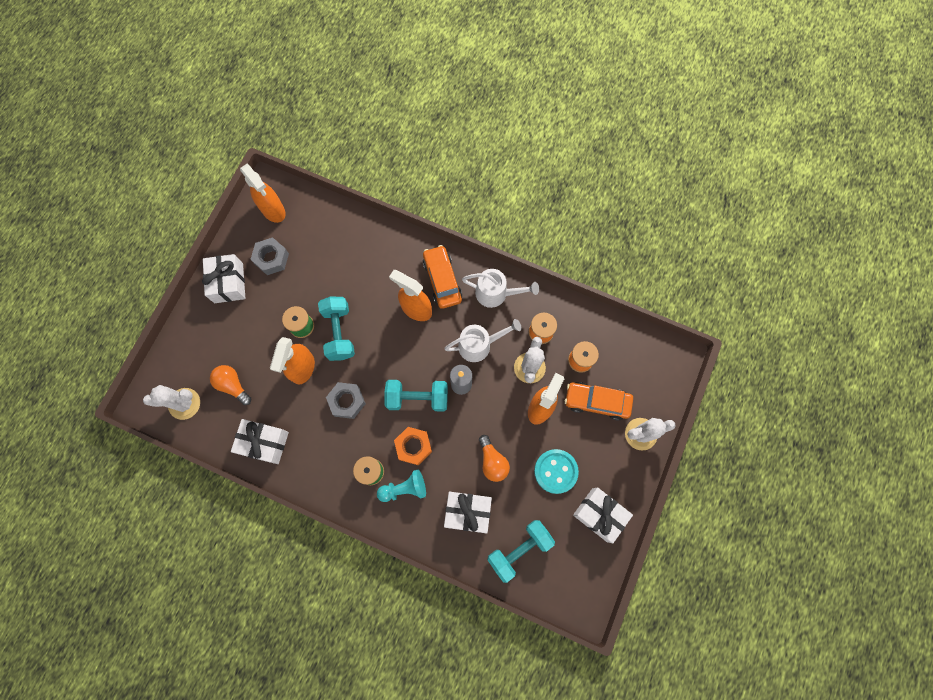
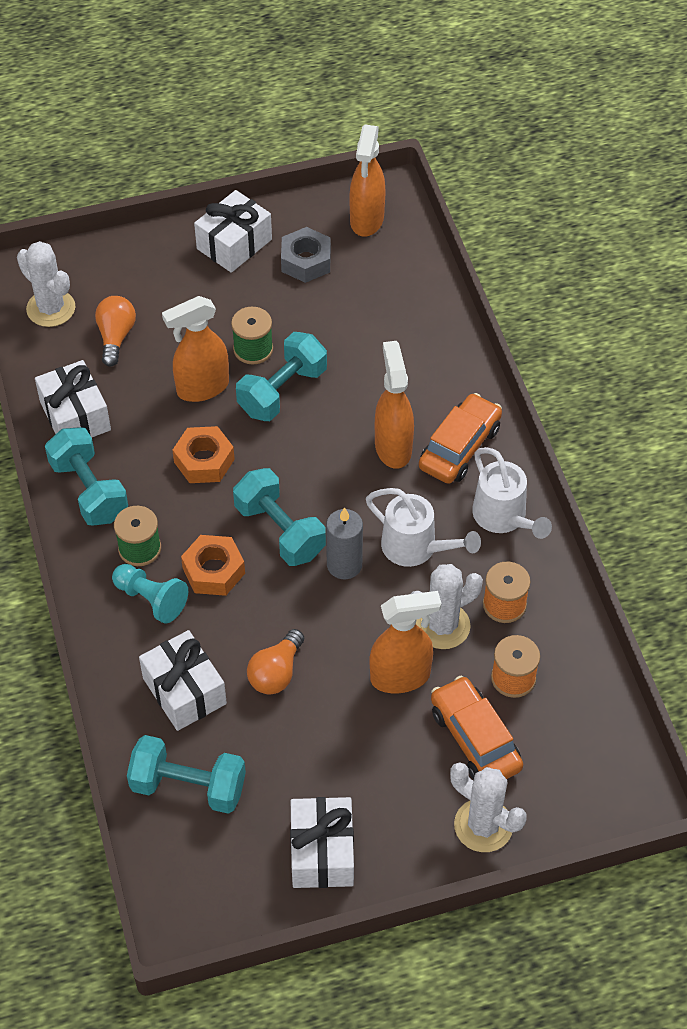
camera: 50 degrees right, 20 degrees down
grey nut [326,382,366,419] -> orange nut [172,426,235,483]
turquoise button [534,449,579,494] -> none
none -> turquoise dumbbell [45,427,128,526]

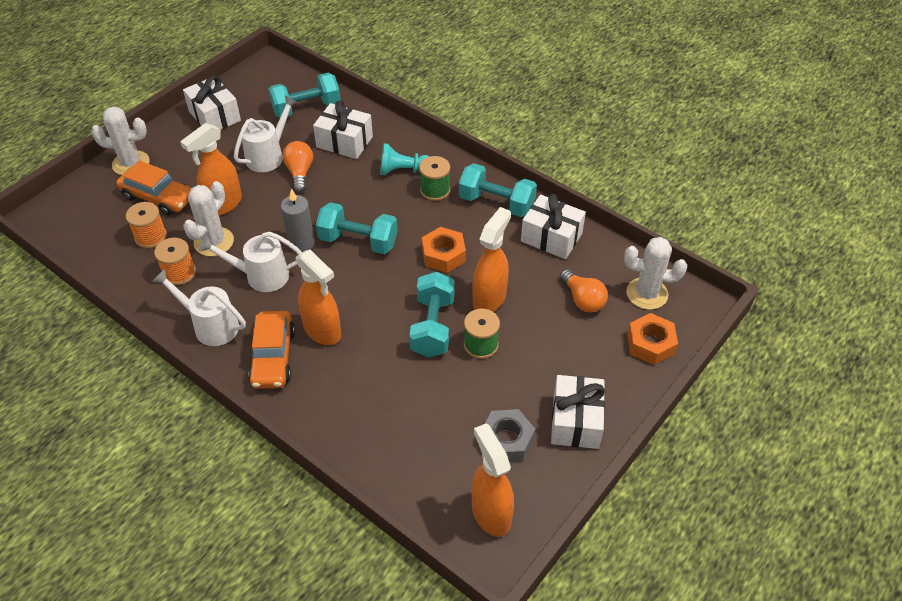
camera: 145 degrees right, 5 degrees down
orange nut [181,535,245,596] -> orange nut moved to [627,313,678,365]
none -> white watering can [234,96,298,172]

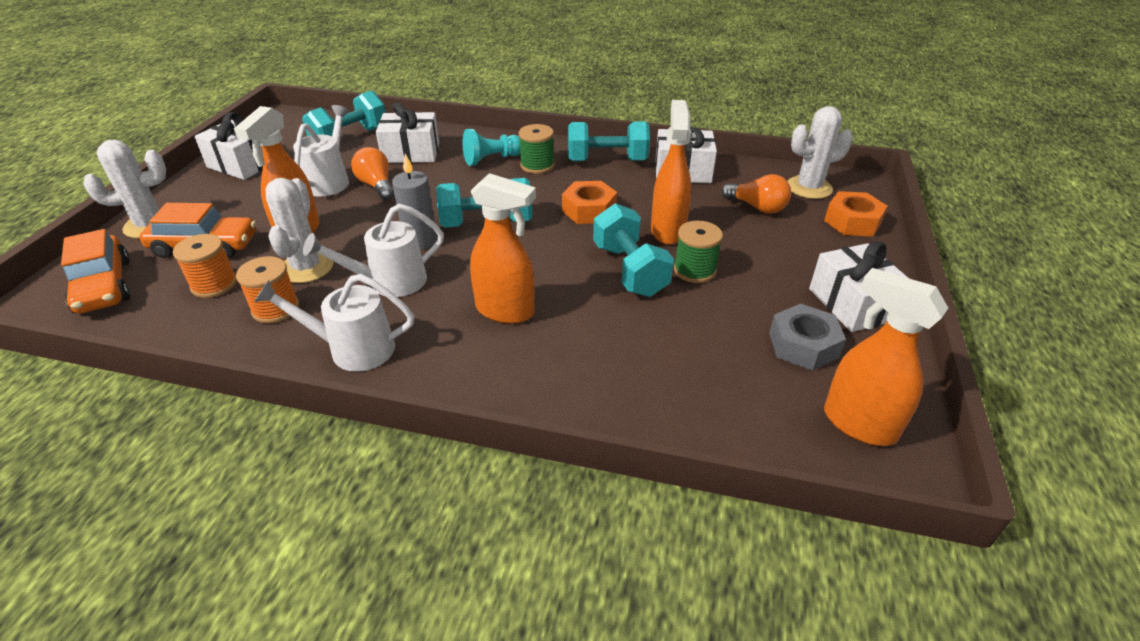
camera: 25 degrees left, 10 degrees down
orange car [248,311,295,389] -> orange car moved to [61,229,130,314]

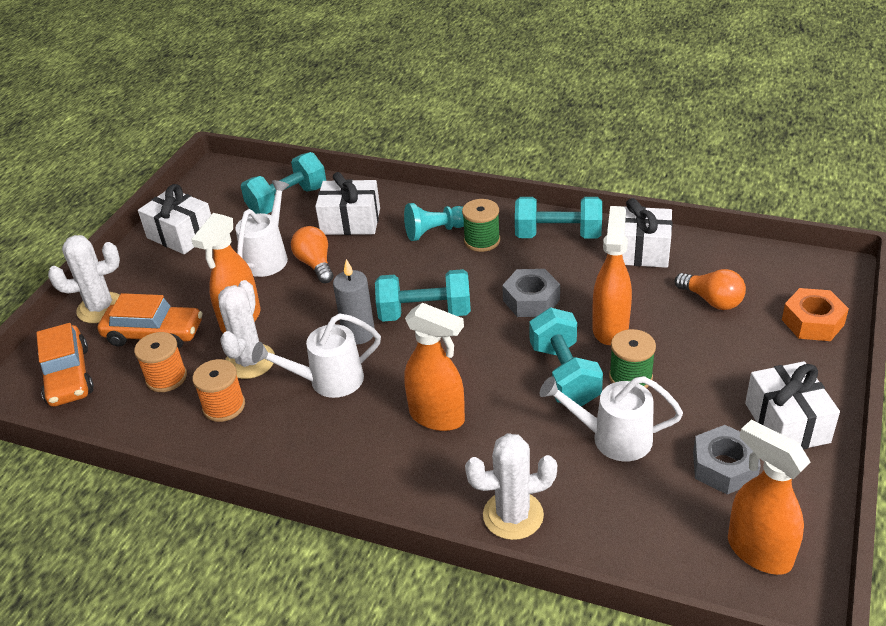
camera: 10 degrees right, 0 degrees up
white watering can [254,274,414,372] -> white watering can moved to [540,376,683,462]
orange nut [562,181,617,224] -> grey nut [502,269,560,317]
white cactus [788,106,853,199] -> white cactus moved to [465,433,557,540]

